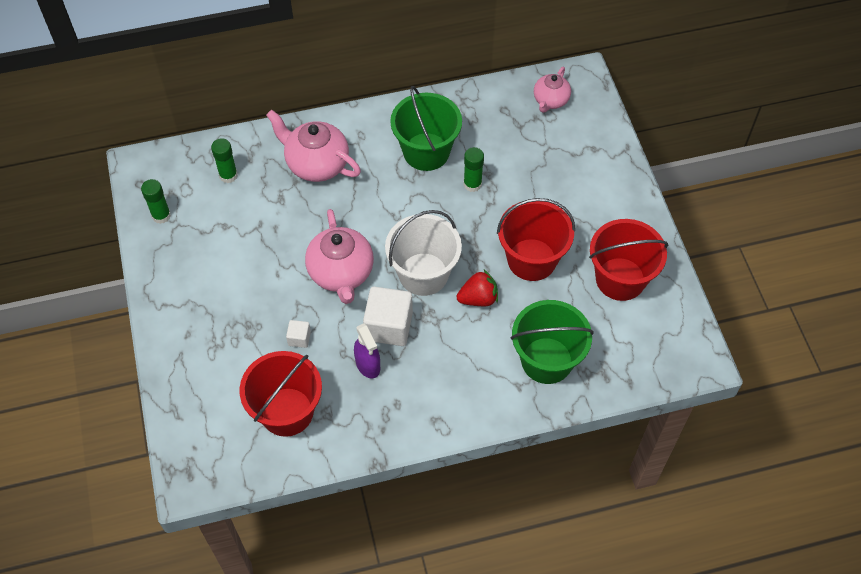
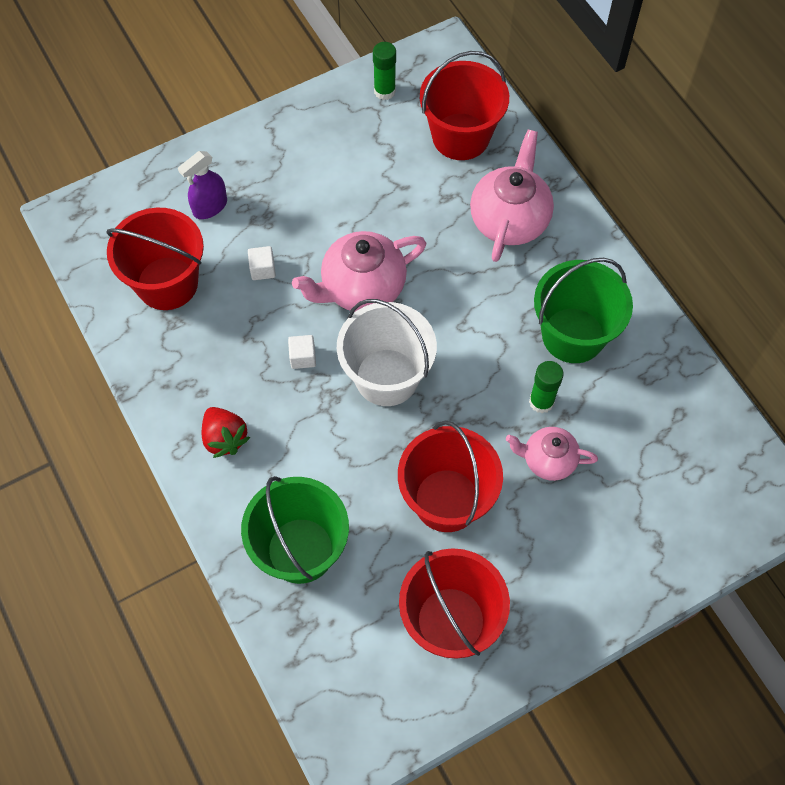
camera: 75 degrees right, 5 degrees up
green glue stick [211,138,238,183] -> red bucket [420,51,509,160]
purple spray bottle [354,323,380,378] -> purple spray bottle moved to [178,151,227,219]
white cube [363,286,413,346] -> white cube [288,335,316,369], size x0.48
red strawberry [456,270,498,306] -> red strawberry moved to [202,407,250,458]
pink teapot [534,67,571,113] -> pink teapot moved to [506,427,598,481]

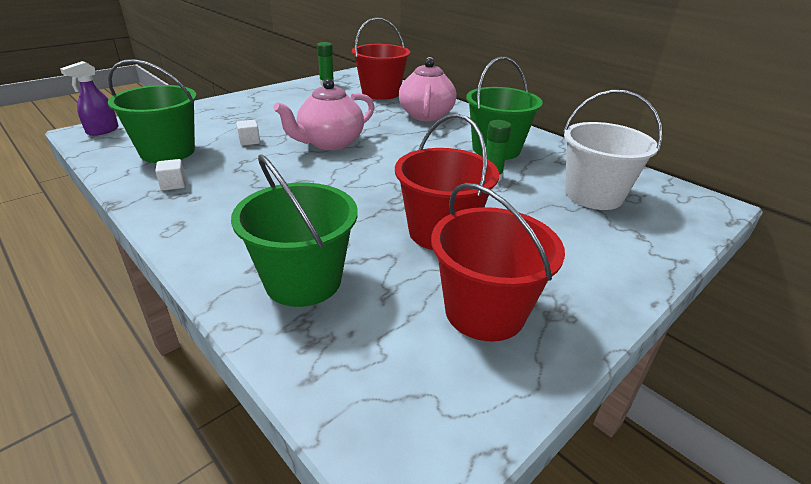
camera: 15 degrees left, 30 degrees down
red bucket [107,208,204,310] -> green bucket [108,59,197,163]
purple spray bottle [178,151,227,219] -> purple spray bottle moved to [60,61,119,136]
red strawberry [202,407,250,458] -> none
white cube [288,335,316,369] -> white cube moved to [155,159,186,191]
white bucket [337,299,437,406] -> white bucket moved to [564,90,662,210]
pink teapot [506,427,598,481] -> none

